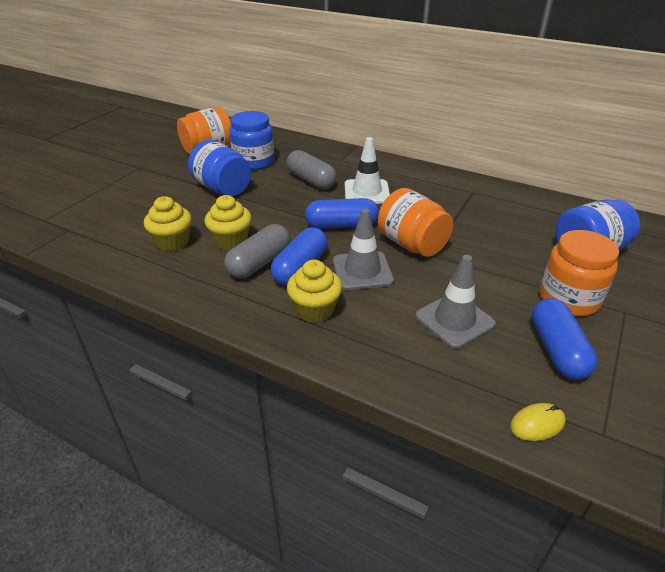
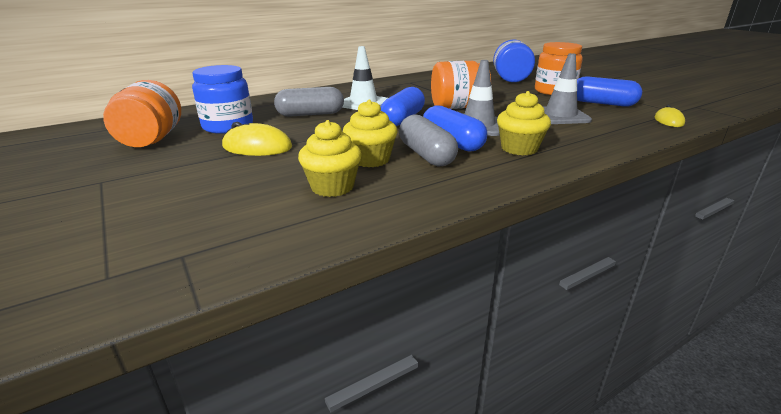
camera: 60 degrees left, 10 degrees down
blue jar [188,140,251,196] -> yellow mouse [222,122,292,156]

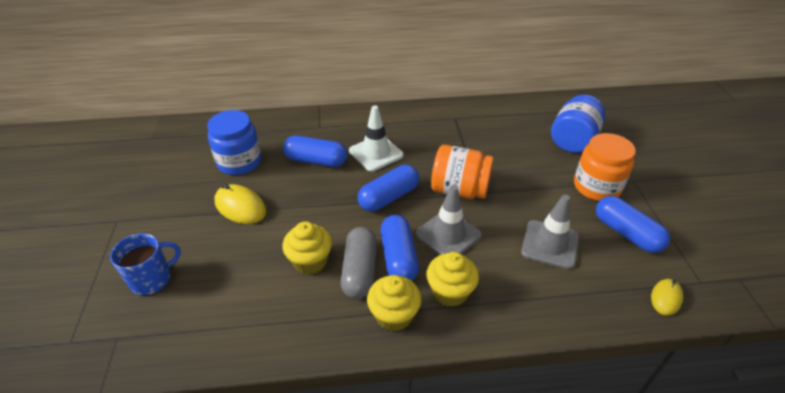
camera: 25 degrees right, 15 degrees up
orange jar [103,80,181,147] -> none
grey capsule [274,87,344,117] -> blue capsule [283,136,347,167]
yellow cupcake [298,120,362,197] -> yellow cupcake moved to [367,275,421,332]
none -> blue mug [110,233,181,296]

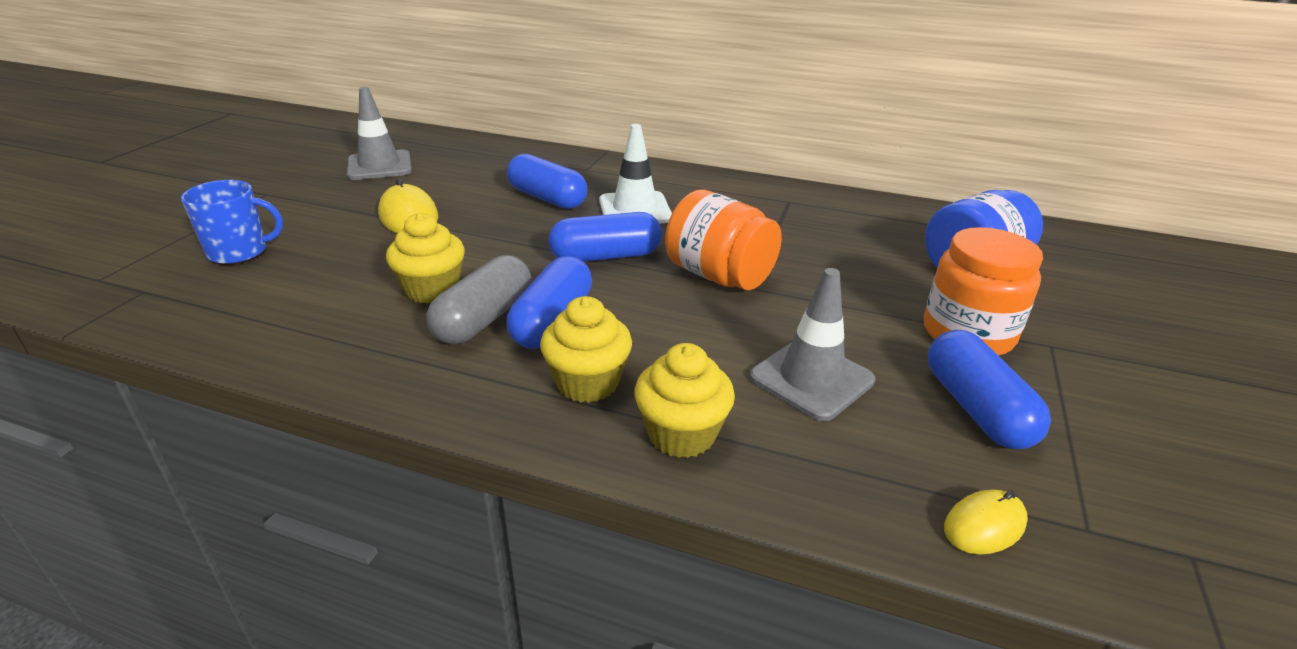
camera: 25 degrees right, 10 degrees down
blue jar [207,110,261,175] -> none
yellow cupcake [367,275,421,332] -> yellow cupcake moved to [634,343,735,458]
grey traffic cone [416,185,482,255] -> grey traffic cone moved to [347,87,412,180]

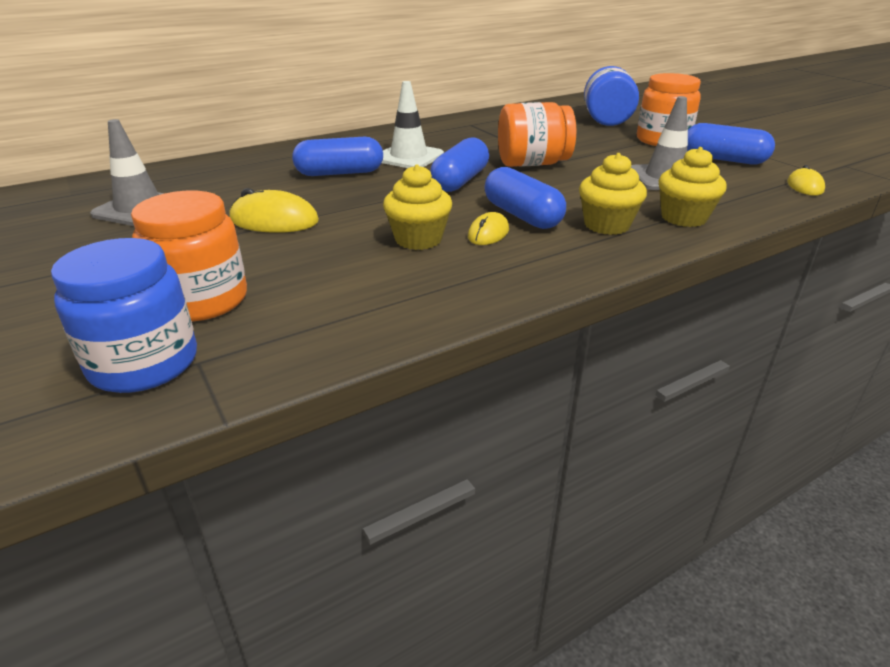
camera: 50 degrees left, 0 degrees up
blue mug [181,180,283,265] -> orange jar [131,191,247,321]
grey capsule [426,255,532,344] -> yellow mouse [468,212,509,245]
none -> blue jar [51,238,197,393]

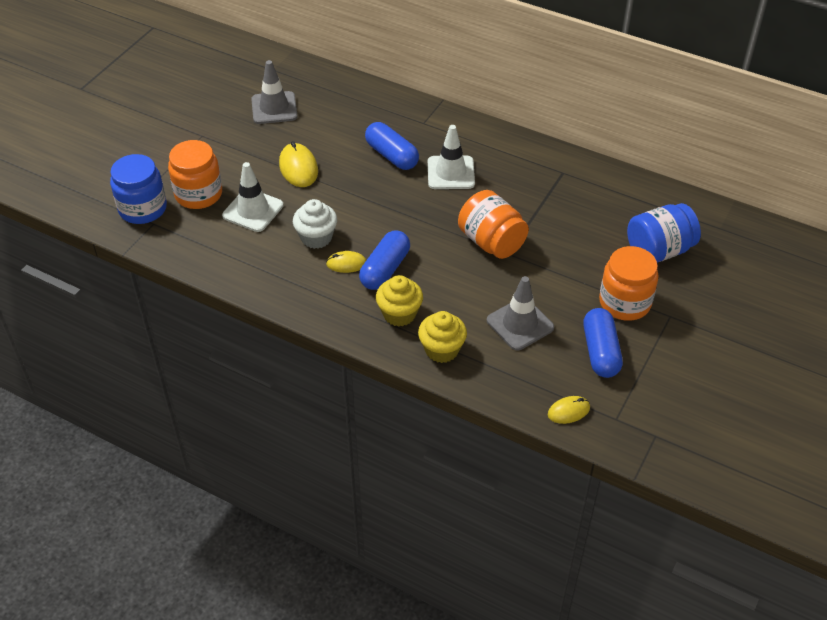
camera: 60 degrees right, 15 degrees up
yellow cupcake [383,164,452,250] -> white cupcake [293,199,337,249]
blue capsule [430,138,489,192] -> none
none -> white traffic cone [222,162,283,232]

